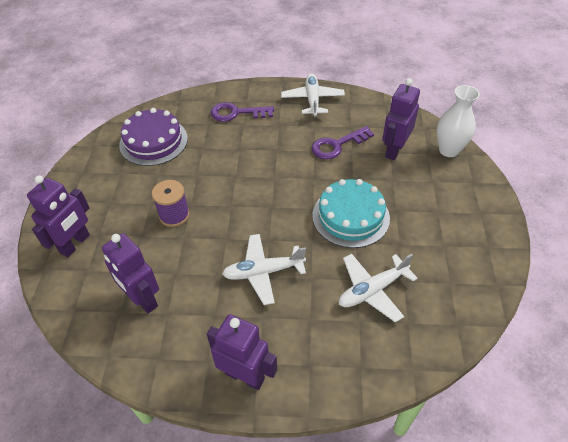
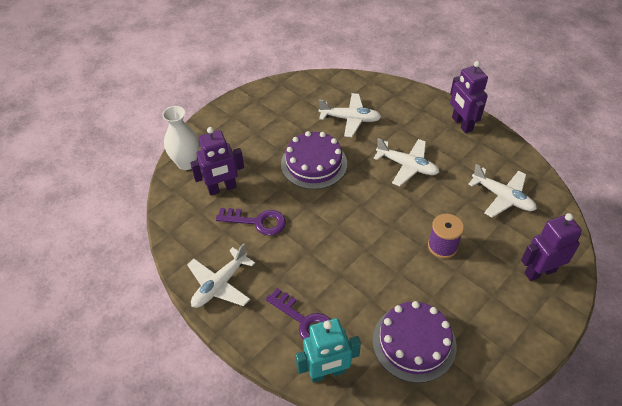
camera: 140 degrees left, 0 degrees up
purple robot [102,233,159,314] -> white plane [468,164,537,217]
turquoise cake [312,179,390,248] -> purple cake [281,131,347,189]
none -> turquoise robot [296,318,361,383]

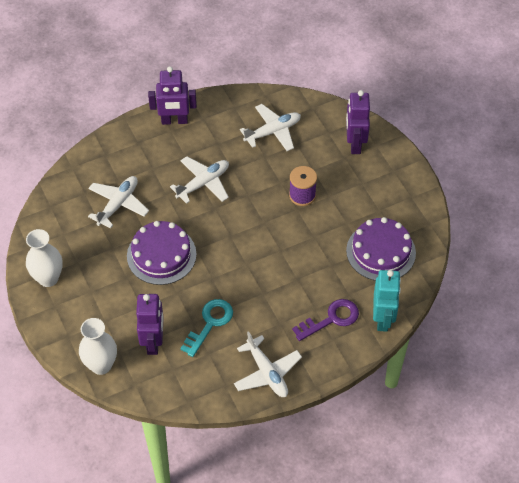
camera: 70 degrees left, 5 degrees up
purple key [216,208,286,236] -> turquoise key [180,299,233,357]
none -> white vase [26,229,63,287]

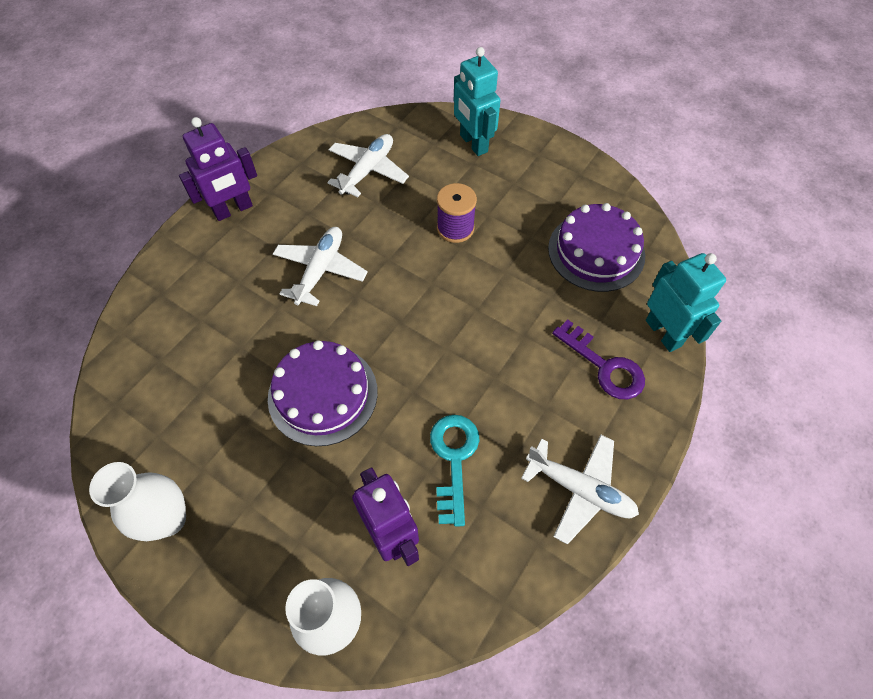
camera: 30 degrees left, 5 degrees up
white plane [88,176,149,228] -> none
purple key [292,299,359,341] -> purple key turned 105 degrees clockwise [552,320,645,399]
purple robot [346,90,370,154] -> turquoise robot [454,47,501,156]

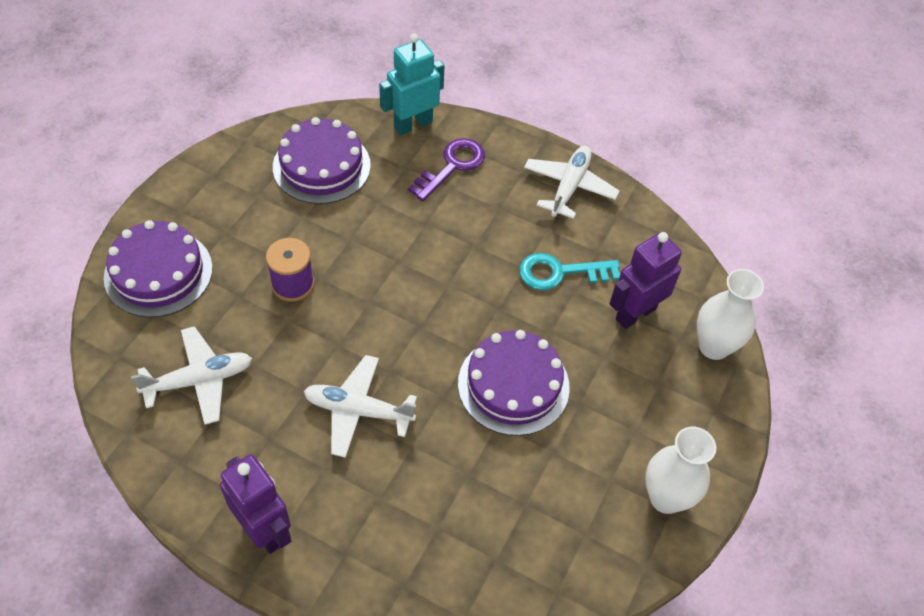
camera: 100 degrees left, 5 degrees down
white plane [327,134,409,197] -> white plane turned 135 degrees clockwise [131,326,252,425]
turquoise robot [454,47,501,156] -> purple cake [104,220,213,317]

